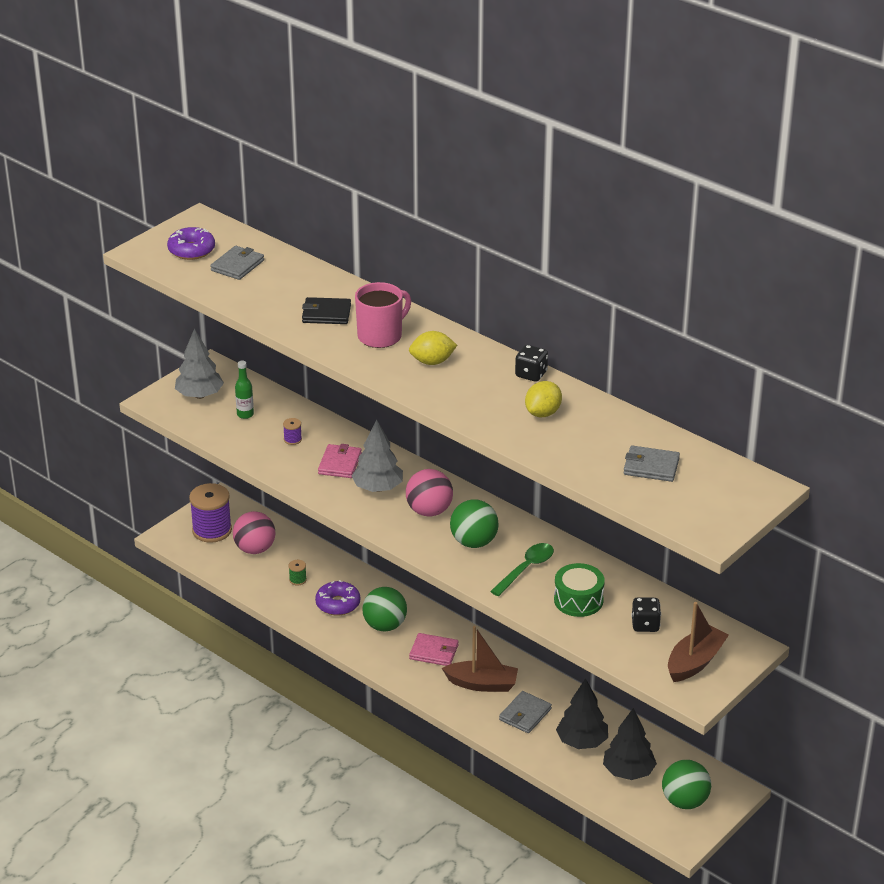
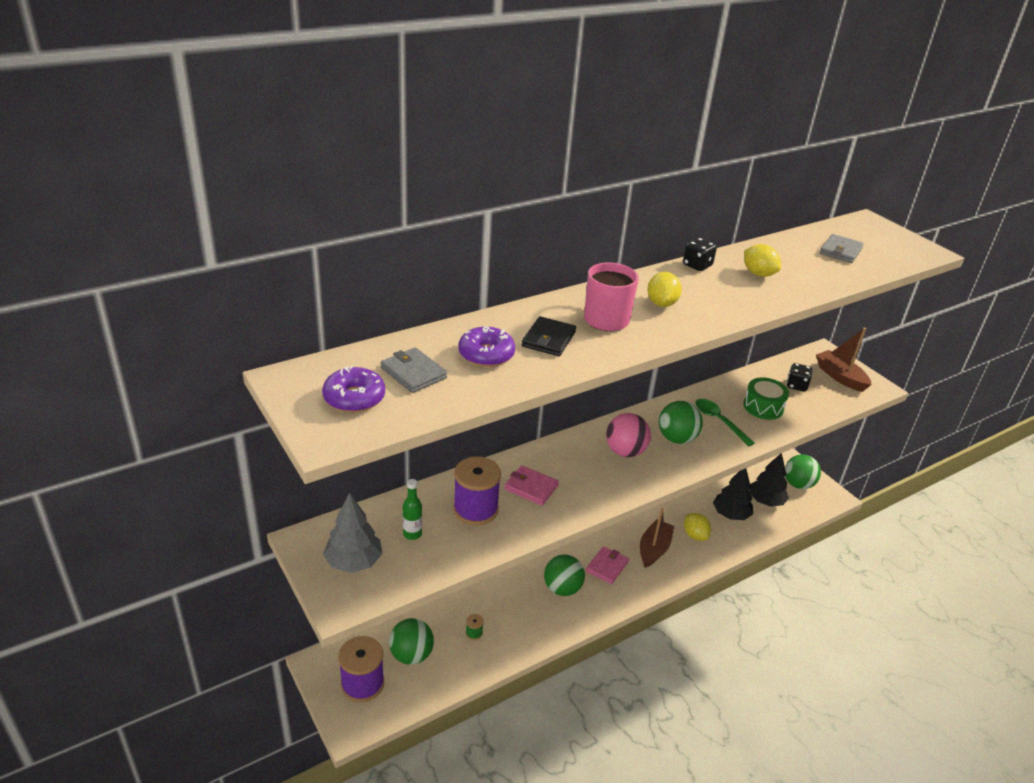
camera: 75 degrees left, 0 degrees up
pink ball [233,511,275,554] -> green ball [389,618,434,665]
purple spool [283,418,302,445] -> purple spool [453,456,501,525], size x2.35
purple donut [315,580,360,616] -> purple donut moved to [458,326,515,367]
grey tree [352,419,403,492] -> none
grey wallet [499,691,552,733] -> yellow lemon [684,513,711,541]

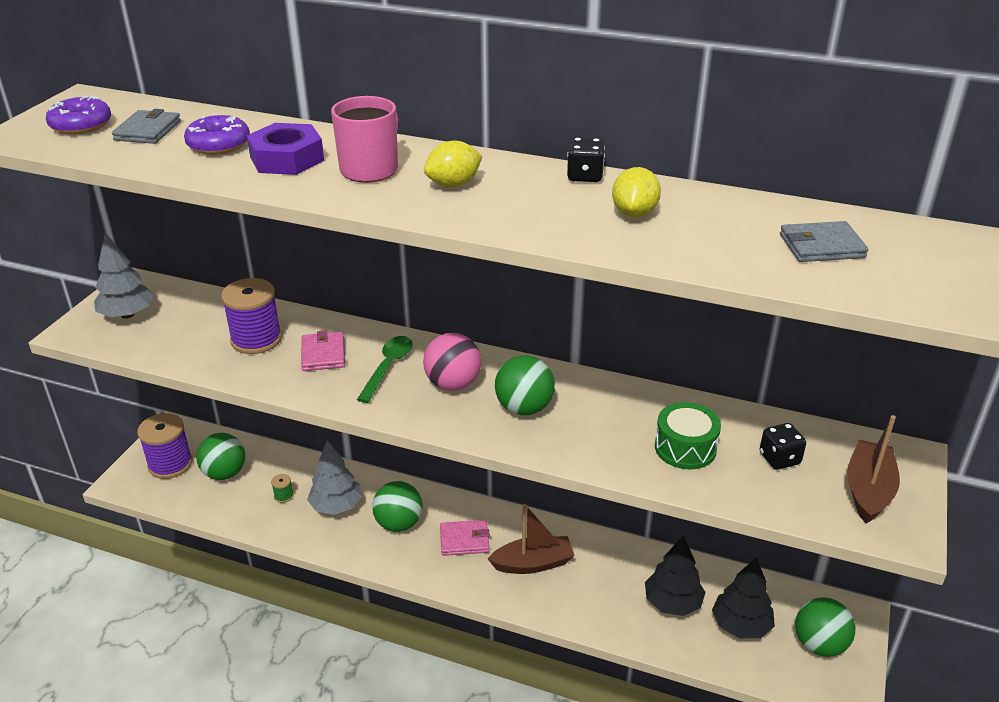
camera: 55 degrees right, 0 degrees up
green bottle [403,479,422,540] -> none
black wallet [522,316,576,356] -> purple nut [247,123,324,175]
yellow lemon [684,513,711,541] -> none
green spoon [695,399,754,447] -> green spoon moved to [357,336,413,403]
none -> grey tree [307,440,362,515]

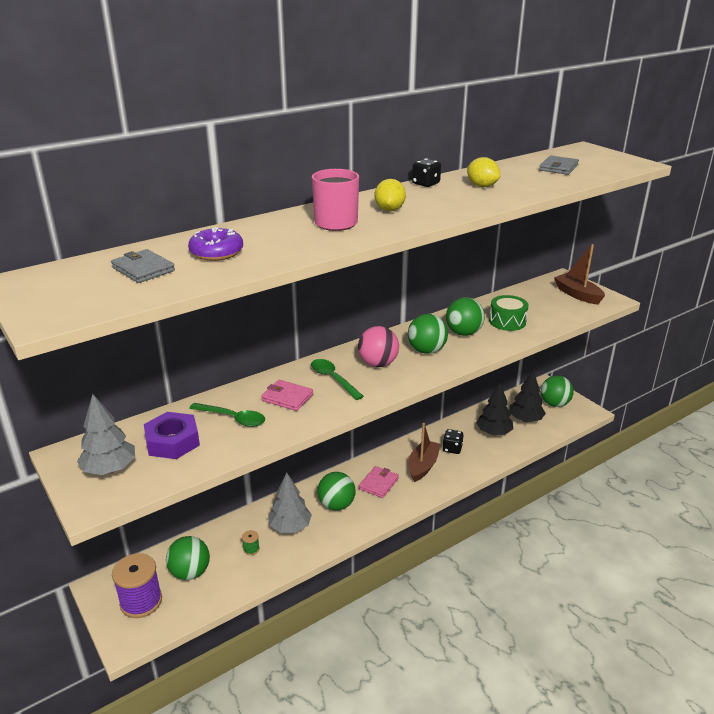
camera: 55 degrees left, 5 degrees down
purple donut [46,96,111,135] -> none
purple spool [221,278,282,354] -> green spoon [189,403,265,427]
purple nut [247,123,324,175] -> purple nut moved to [144,412,200,459]
black dice [760,423,806,470] -> black dice moved to [442,429,463,454]
none -> green ball [446,297,485,336]

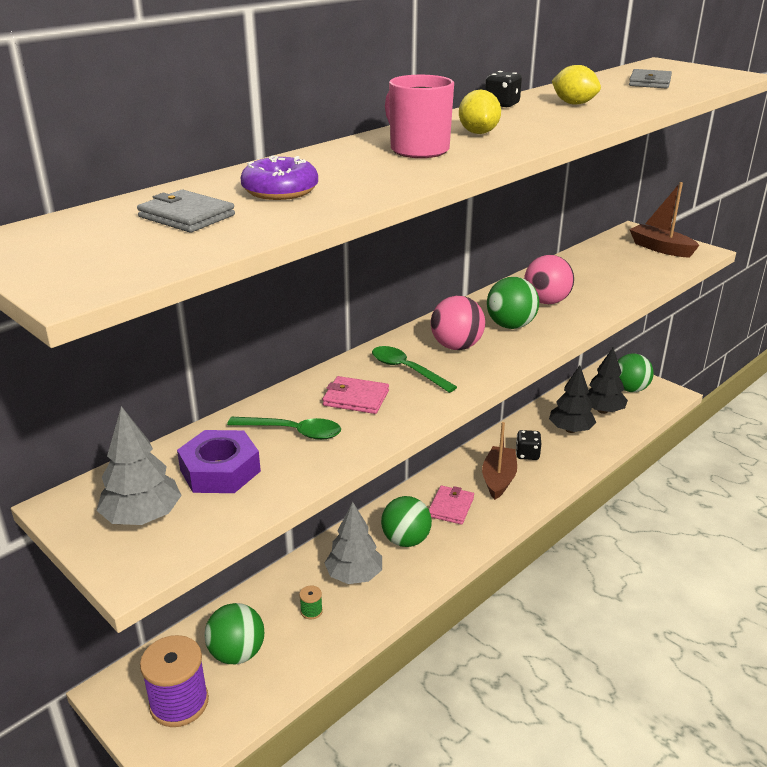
camera: 10 degrees left, 0 degrees up
green ball [446,297,485,336] -> pink ball [524,255,574,304]
green drum [489,295,529,331] -> none

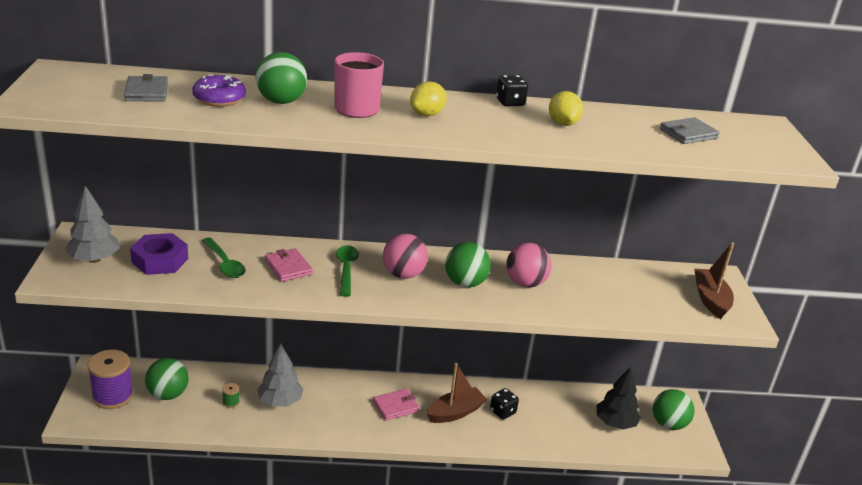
camera: 40 degrees right, 0 degrees up
green ball [381,496,432,547] -> green ball moved to [256,52,307,104]
black tree [549,365,596,433] -> none

